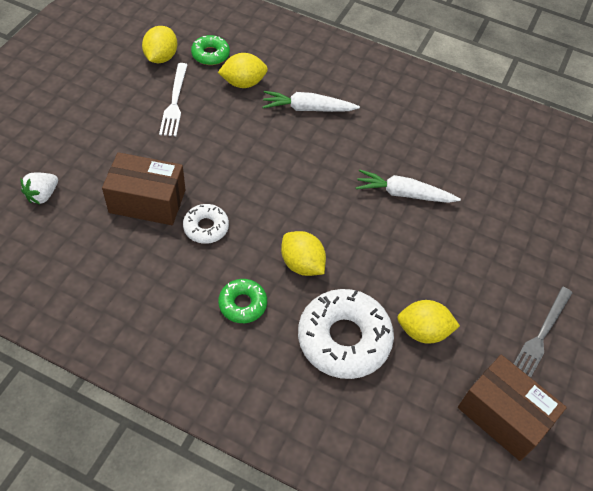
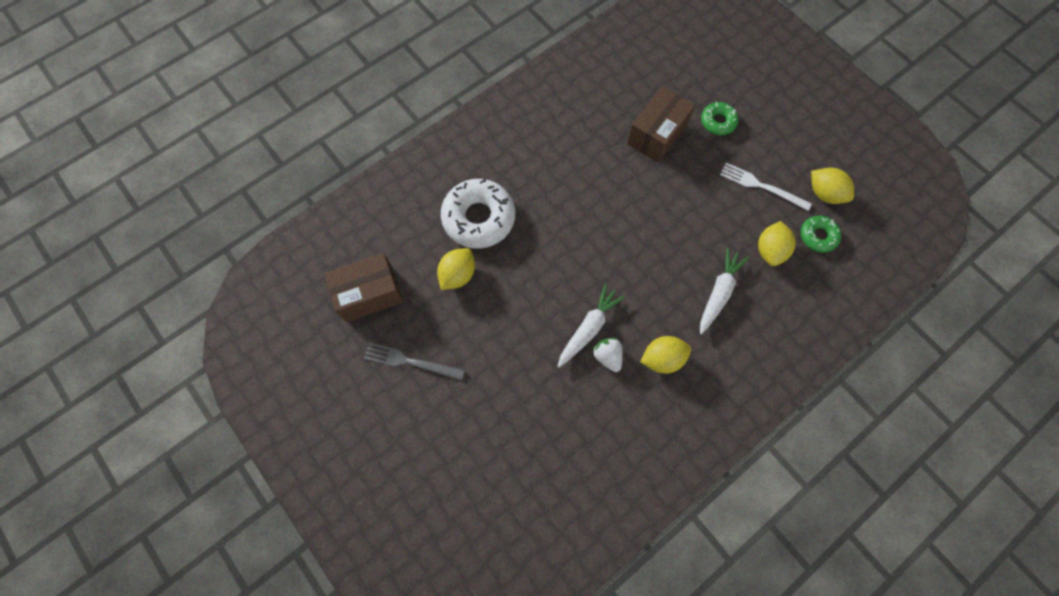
camera: 120 degrees right, 15 degrees up
white strawberry [21,173,58,204] -> white strawberry moved to [592,338,623,372]
white donut [183,204,229,244] -> none
green donut [218,279,267,323] -> green donut moved to [701,102,738,135]
yellow lemon [281,231,326,276] -> yellow lemon moved to [640,336,691,374]
grey fork [514,287,572,378] -> grey fork turned 45 degrees counterclockwise [364,342,465,380]

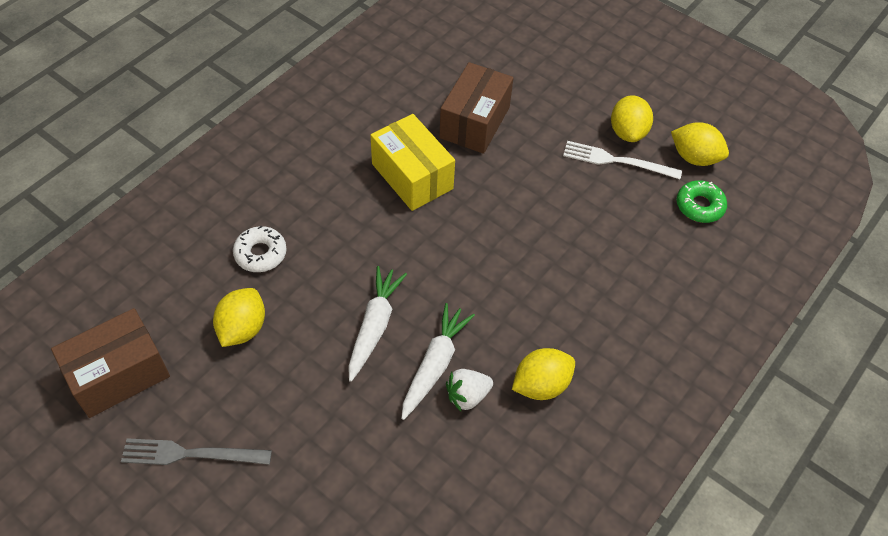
camera: 15 degrees left, 15 degrees down
white donut [441,179,515,248] -> white donut [233,226,287,272], size x0.52
white strawberry [592,338,623,372] -> white strawberry turned 75 degrees counterclockwise [446,369,493,411]
white carrot [700,248,749,334] -> white carrot moved to [348,266,407,382]
green donut [701,102,738,135] -> none
yellow lemon [758,221,796,266] -> yellow lemon moved to [611,95,653,142]
none -> yellow box [370,114,455,211]

